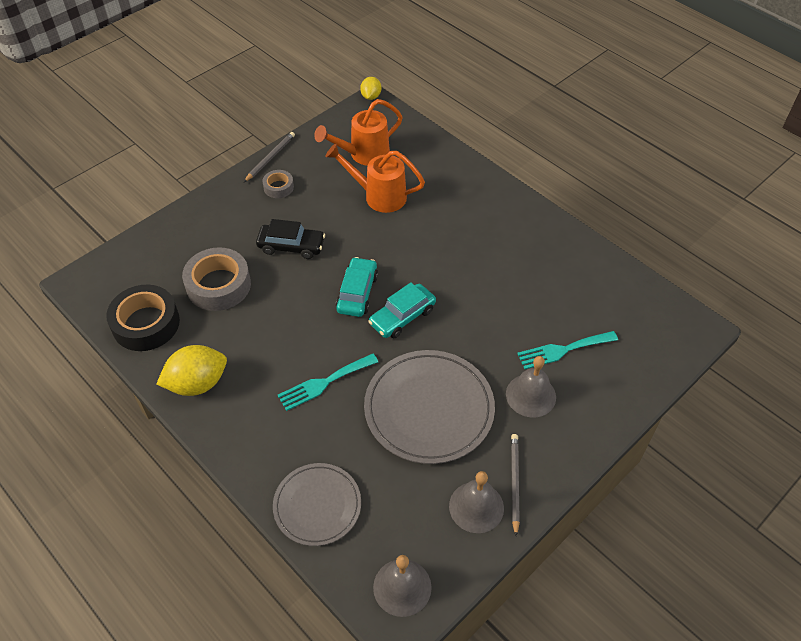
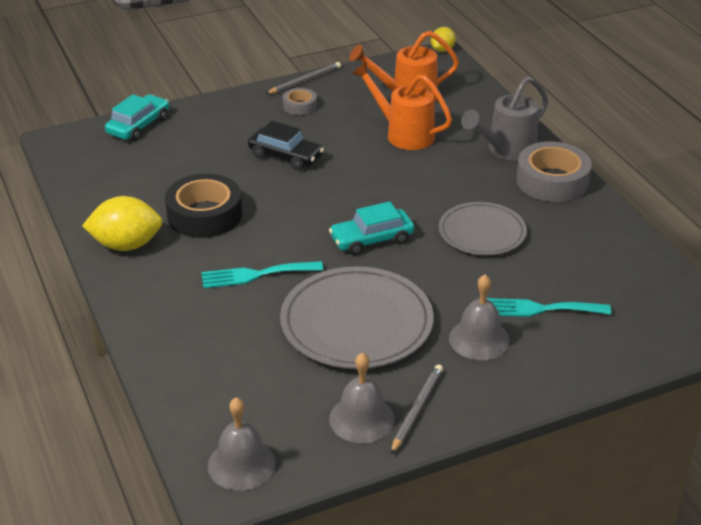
camera: 20 degrees right, 15 degrees down
black tape [106,285,180,351] -> black tape moved to [165,174,242,238]
grey tape [182,247,251,311] -> grey tape moved to [516,141,592,202]
grey plate [273,463,361,546] -> grey plate moved to [439,202,527,255]
turquoise car [336,257,378,317] -> turquoise car moved to [105,94,169,141]
none -> grey watering can [461,76,548,160]

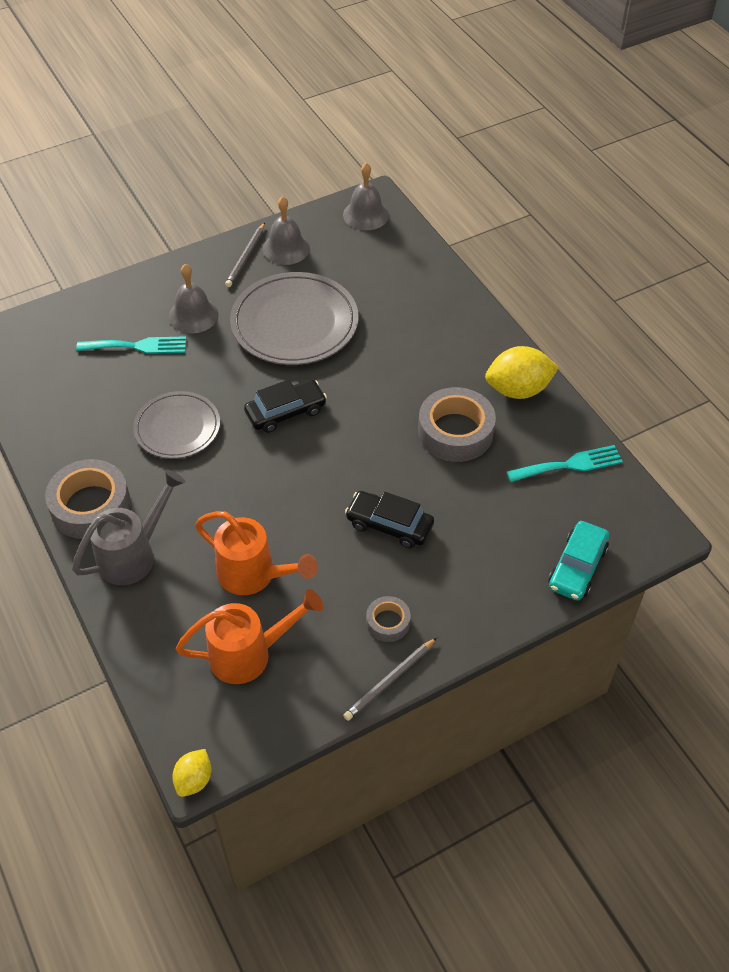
camera: 175 degrees right, 15 degrees up
black tape [165,174,242,238] -> grey tape [418,387,496,462]
turquoise fork [201,261,323,288] -> turquoise fork moved to [507,445,623,482]
turquoise car [329,201,414,255] -> black car [244,379,327,433]

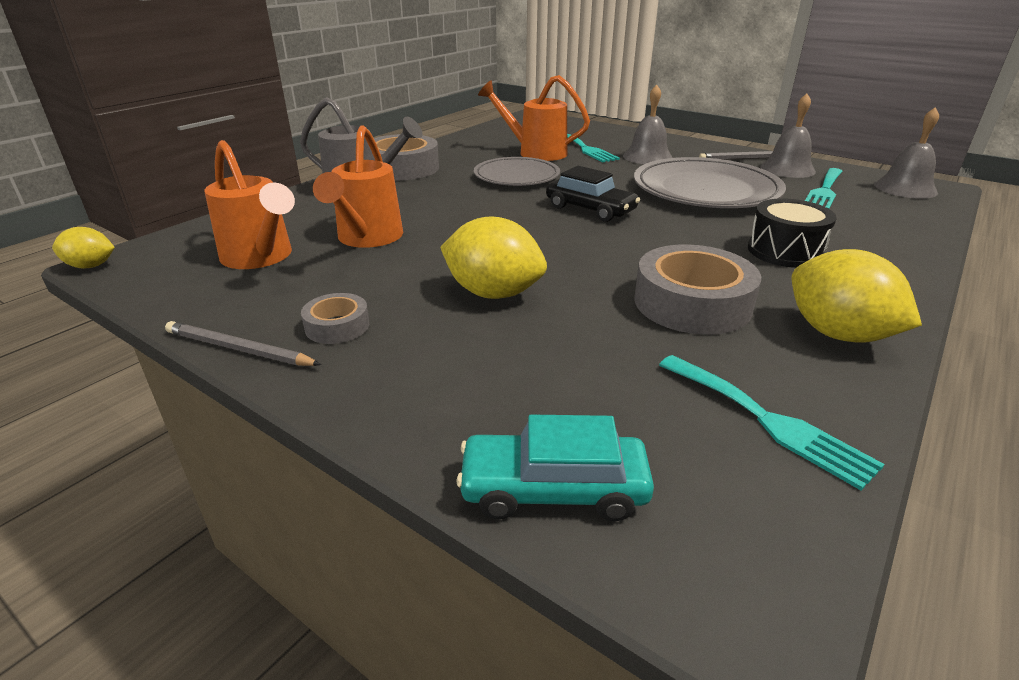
camera: 65 degrees right, 20 degrees down
black car [345,491,434,548] -> yellow lemon [440,216,547,299]
none -> orange watering can [478,75,590,161]
none -> black drum [748,199,837,268]
none -> turquoise fork [805,168,843,209]

